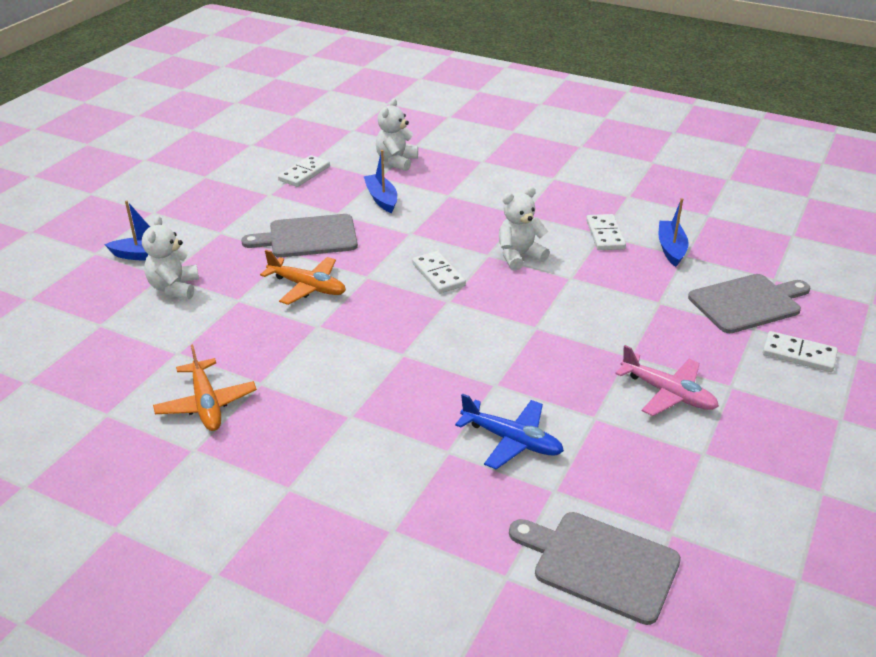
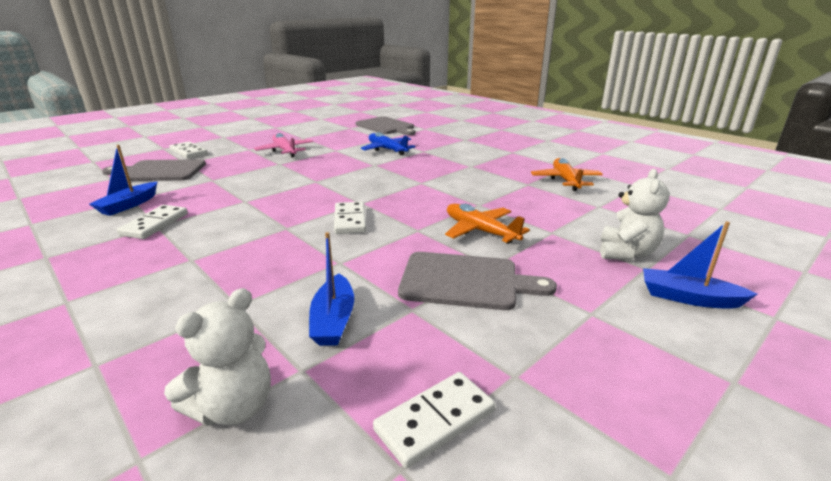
camera: 160 degrees left, 10 degrees down
white teddy bear [499,187,550,270] -> none

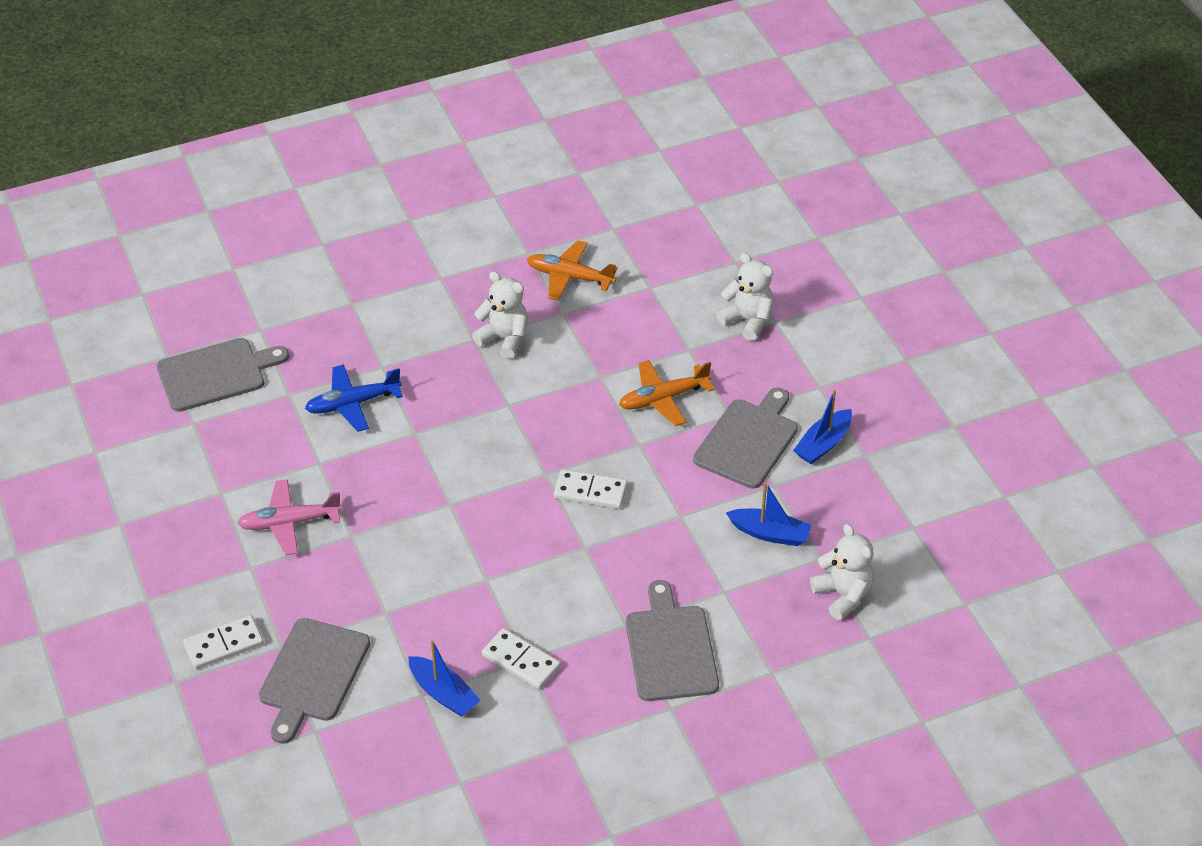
camera: 70 degrees left, 20 degrees up
white domino [373,372,495,468] -> none
blue boat [643,221,757,309] -> blue boat moved to [793,390,852,464]
none -> white teddy bear [472,271,528,359]
none -> grey cutting board [626,580,719,701]

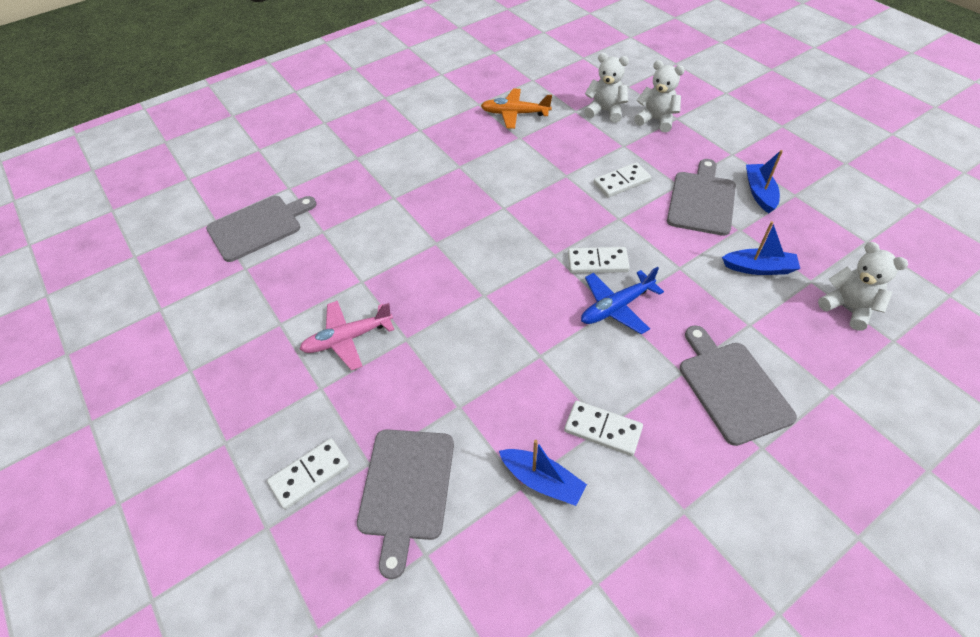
camera: 10 degrees left, 5 degrees up
blue plane [305,364,403,432] -> blue plane moved to [581,267,664,335]
white teddy bear [472,271,528,359] -> white teddy bear moved to [584,53,629,123]
orange plane [619,360,714,426] -> white domino [593,162,651,198]
blue boat [793,390,852,464] -> blue boat turned 150 degrees clockwise [746,150,783,213]

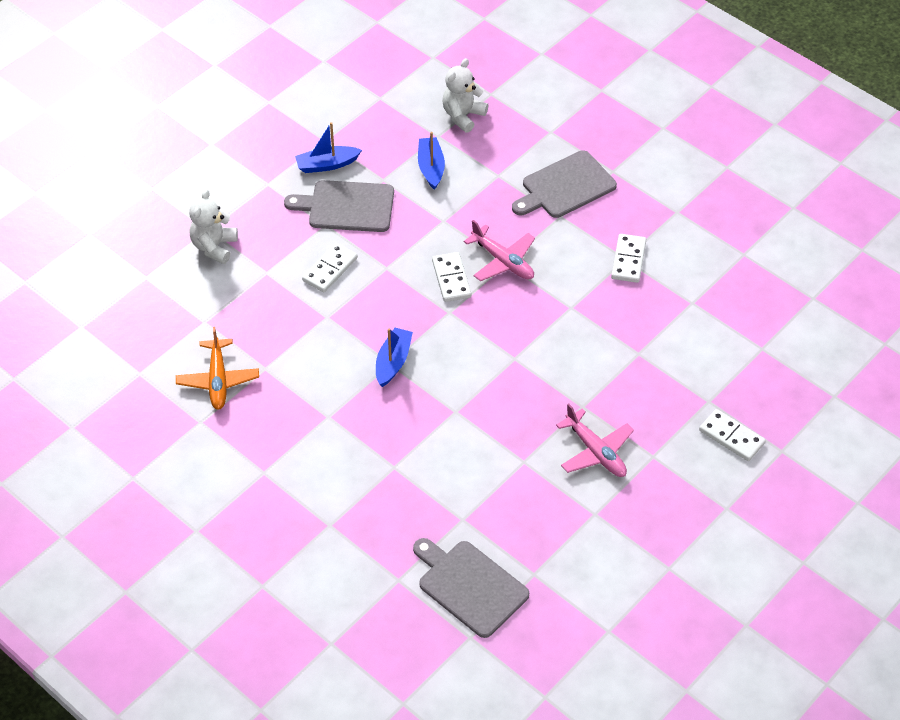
camera: 105 degrees left, 0 degrees up
grey cutting board [357,429,454,579] -> none
blue boat [499,440,587,506] -> blue boat moved to [376,328,413,387]
blue plane [581,267,664,335] -> pink plane [464,220,535,281]
white teddy bear [584,53,629,123] -> none
white domino [593,162,651,198] -> white domino turned 75 degrees clockwise [302,243,358,292]

